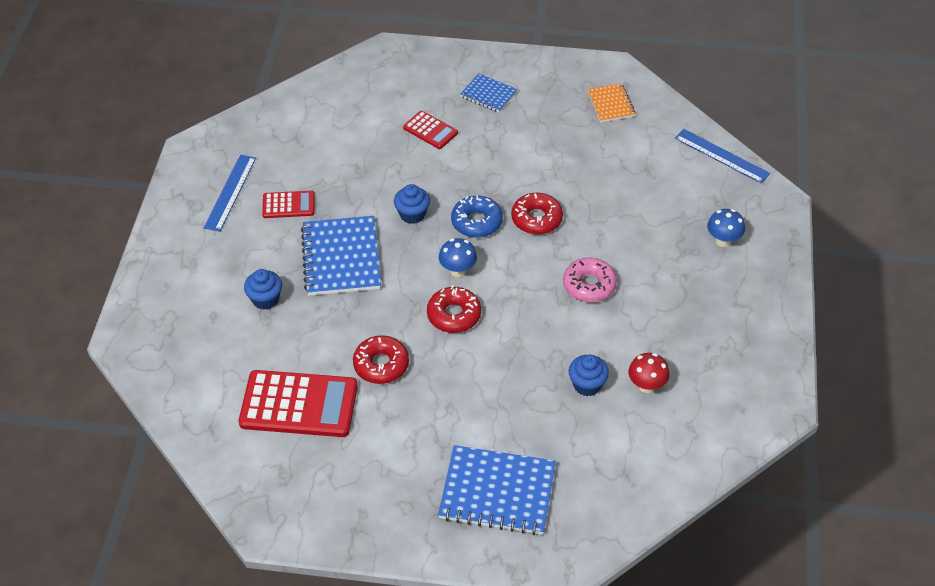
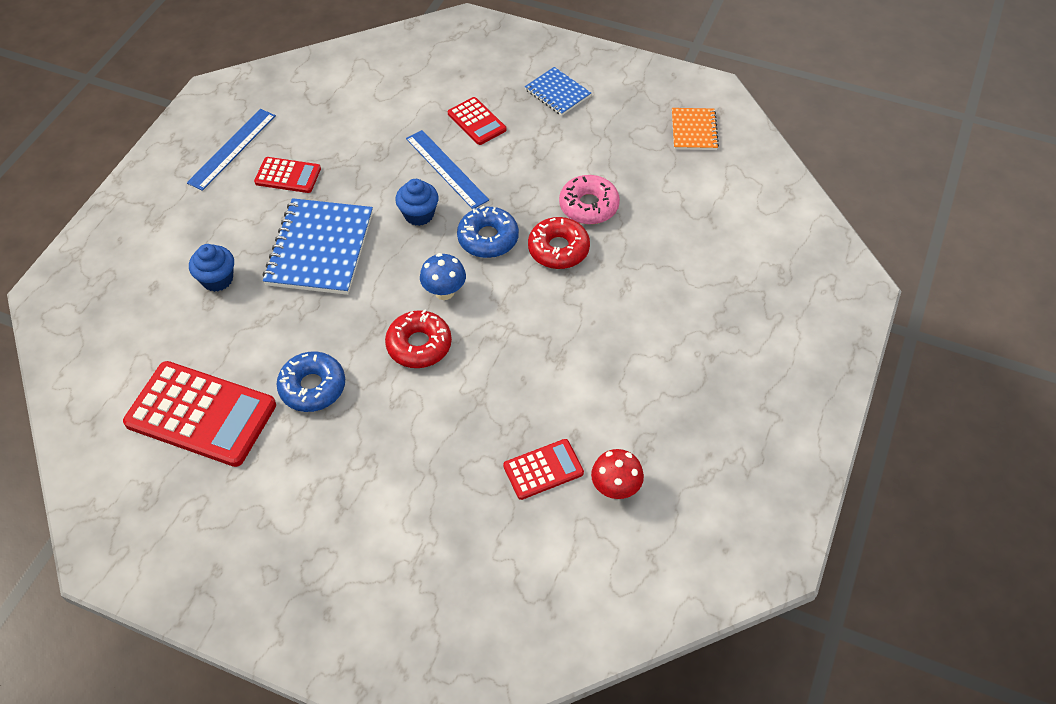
camera: 15 degrees right, 5 degrees up
red donut [353,335,409,384] -> blue donut [277,351,345,412]
blue notebook [438,445,556,535] -> none
pink donut [563,257,617,302] -> pink donut moved to [559,175,620,224]
blue cupcake [568,355,609,396] -> red calculator [503,439,584,500]
blue ruler [675,129,770,183] -> blue ruler moved to [406,130,489,209]
blue mushroom [707,209,745,247] -> none

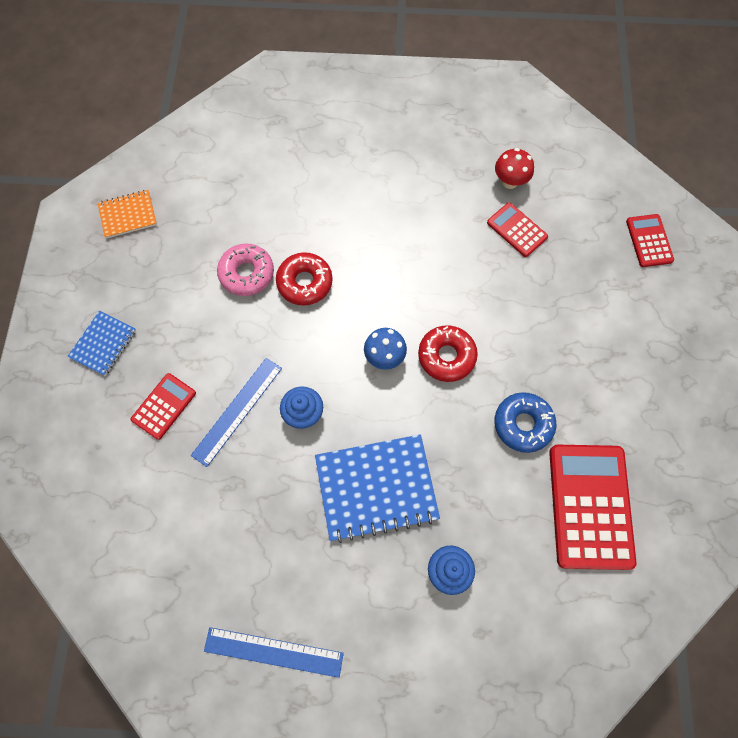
camera: 110 degrees left, 15 degrees up
red calculator [254,157,321,193] -> red calculator moved to [626,214,674,267]
blue donut [457,206,519,258] -> none

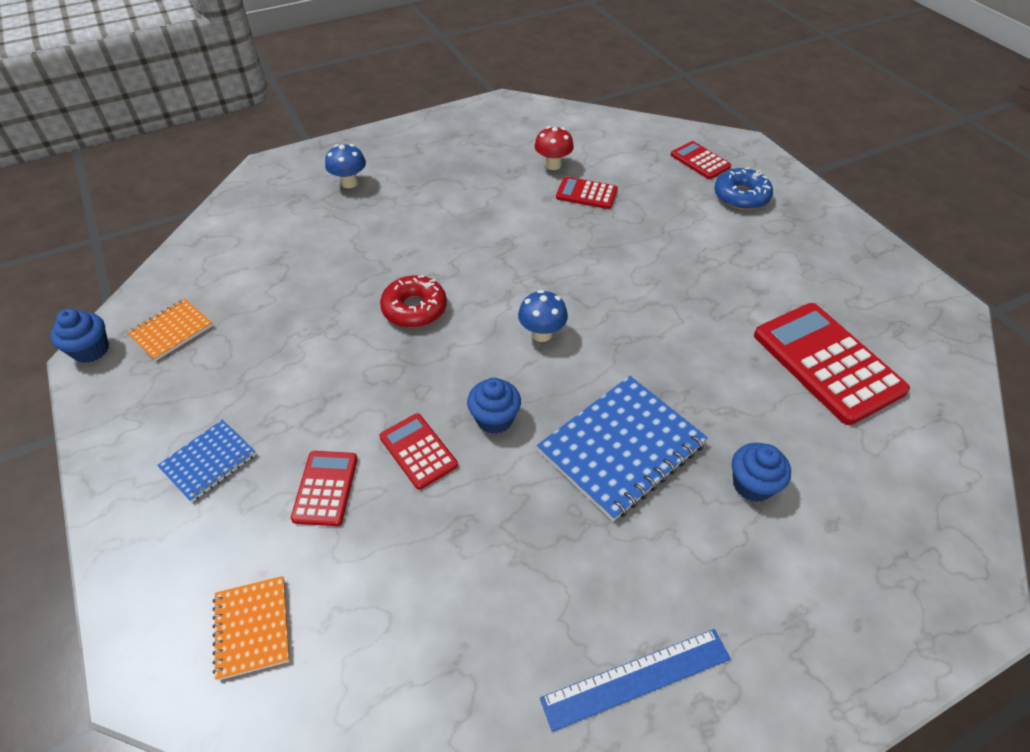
camera: 30 degrees left, 20 degrees down
blue notebook [67,311,136,376] -> blue notebook turned 45 degrees clockwise [157,420,256,502]
blue ruler [191,358,282,467] -> red calculator [380,413,458,490]
pink donut [217,243,274,296] -> none
red donut [418,325,478,382] -> none
blue donut [495,392,556,453] -> blue donut moved to [714,167,773,210]
none -> blue cupcake [50,309,109,363]
none -> orange notebook [213,576,290,680]
none -> blue mushroom [325,144,366,188]

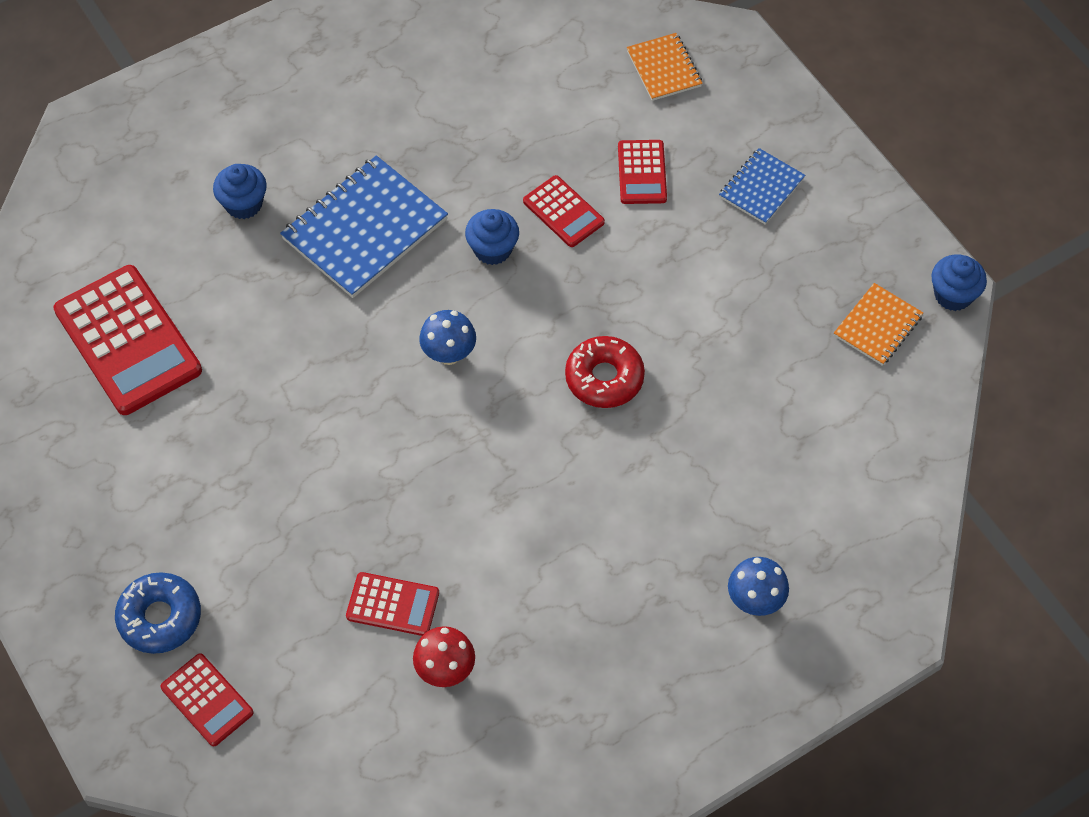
camera: 175 degrees right, 10 degrees up
blue ruler [540,629,731,732] -> none

